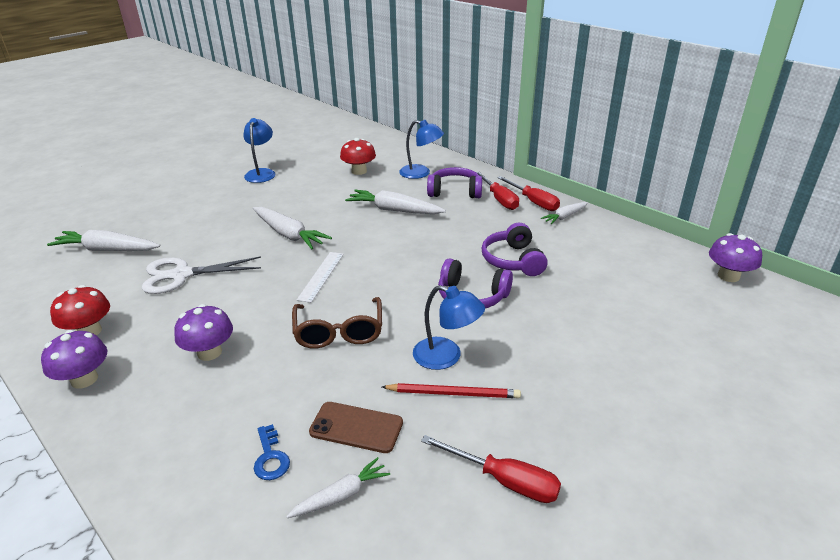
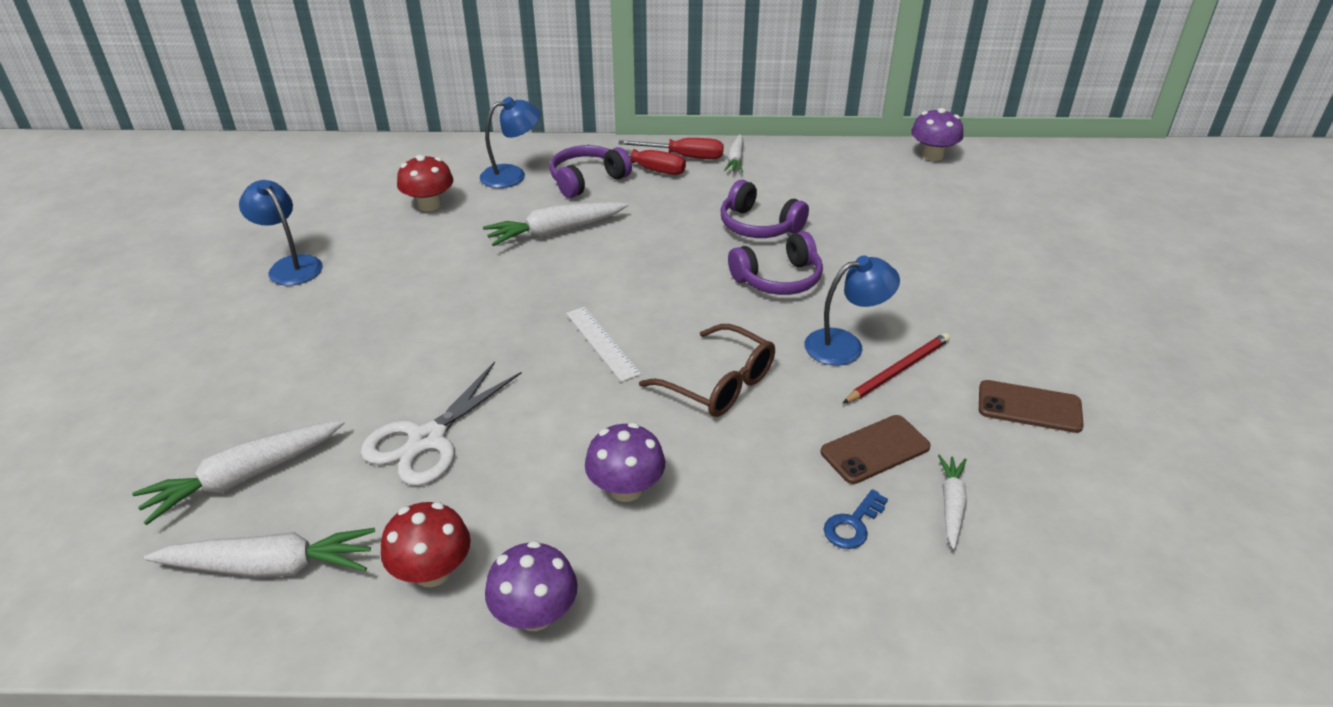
camera: 45 degrees left, 5 degrees up
white carrot [253,207,332,249] -> white carrot moved to [144,528,375,578]
blue key [254,424,290,480] -> blue key turned 105 degrees clockwise [824,489,888,549]
red screwdriver [421,435,561,503] -> brown phone [979,380,1084,433]

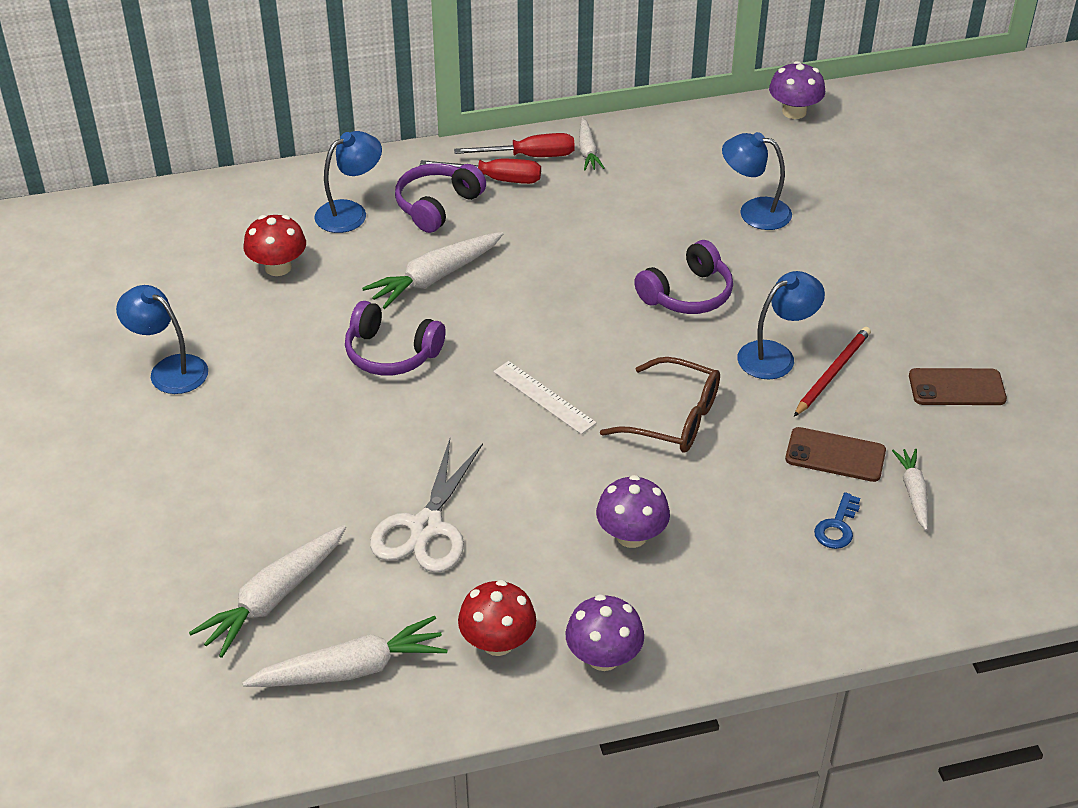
camera: 15 degrees left, 5 degrees up
purple headphones [720,180,809,238] -> purple headphones moved to [345,301,445,375]
brown phone [821,415,931,484] -> brown phone turned 60 degrees clockwise [785,427,886,482]
none -> blue lamp [722,132,792,230]

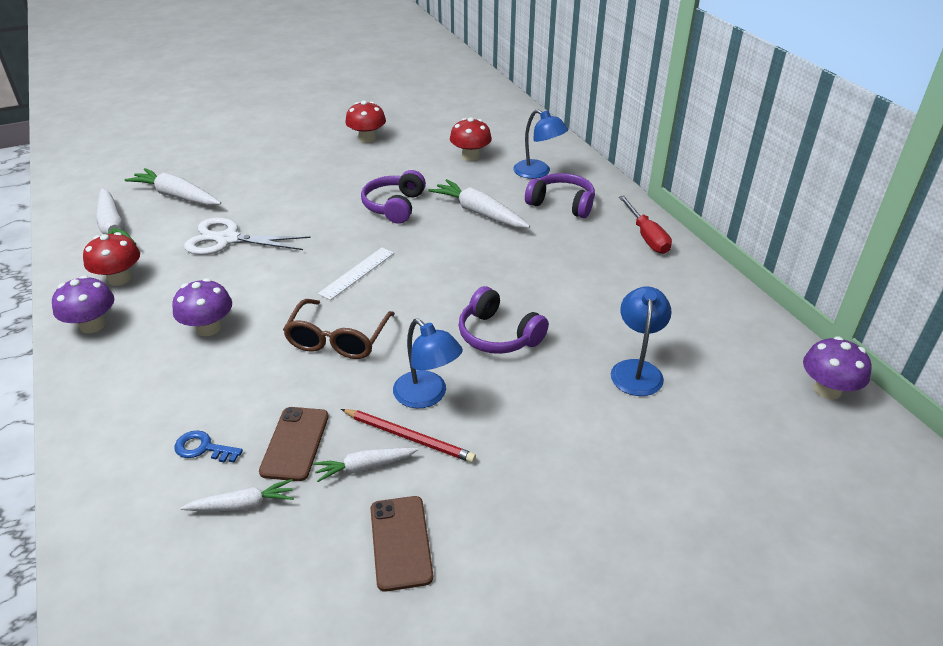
camera: 80 degrees right, 5 degrees down
blue lamp [116,285,208,394] -> red mushroom [345,101,386,143]
red screwdriver [420,159,541,184] -> none
white carrot [579,118,605,171] -> white carrot moved to [313,447,418,482]

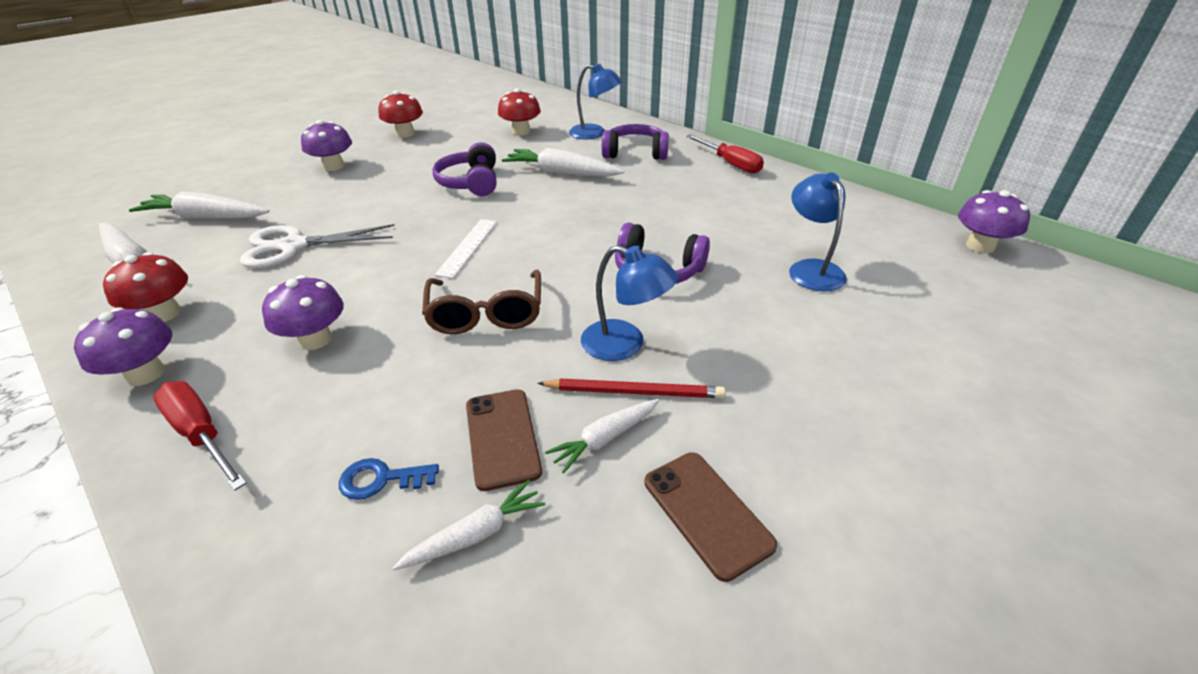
camera: 20 degrees left, 0 degrees up
none -> red screwdriver [153,381,247,491]
none -> purple mushroom [301,120,352,171]

